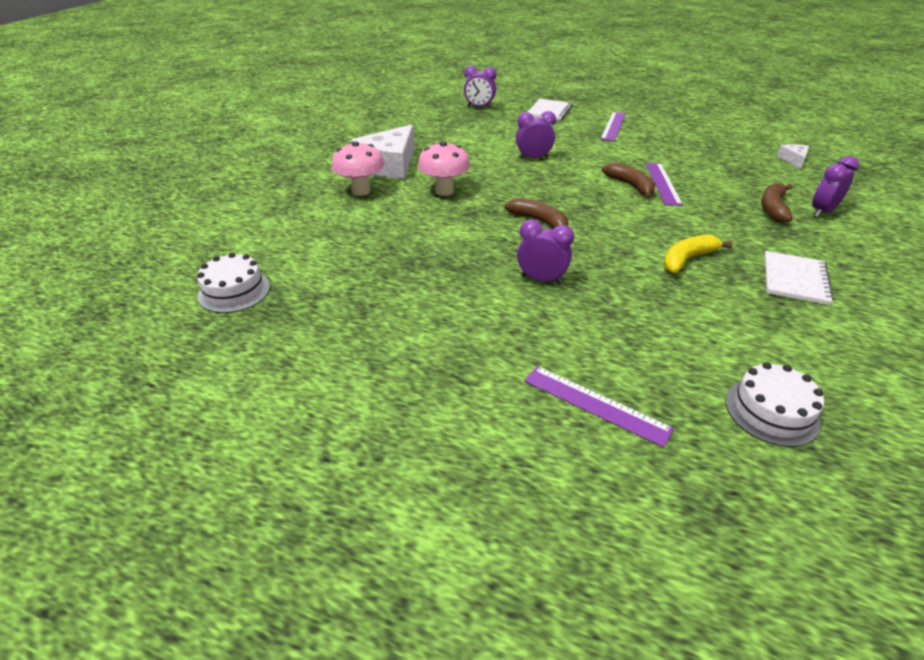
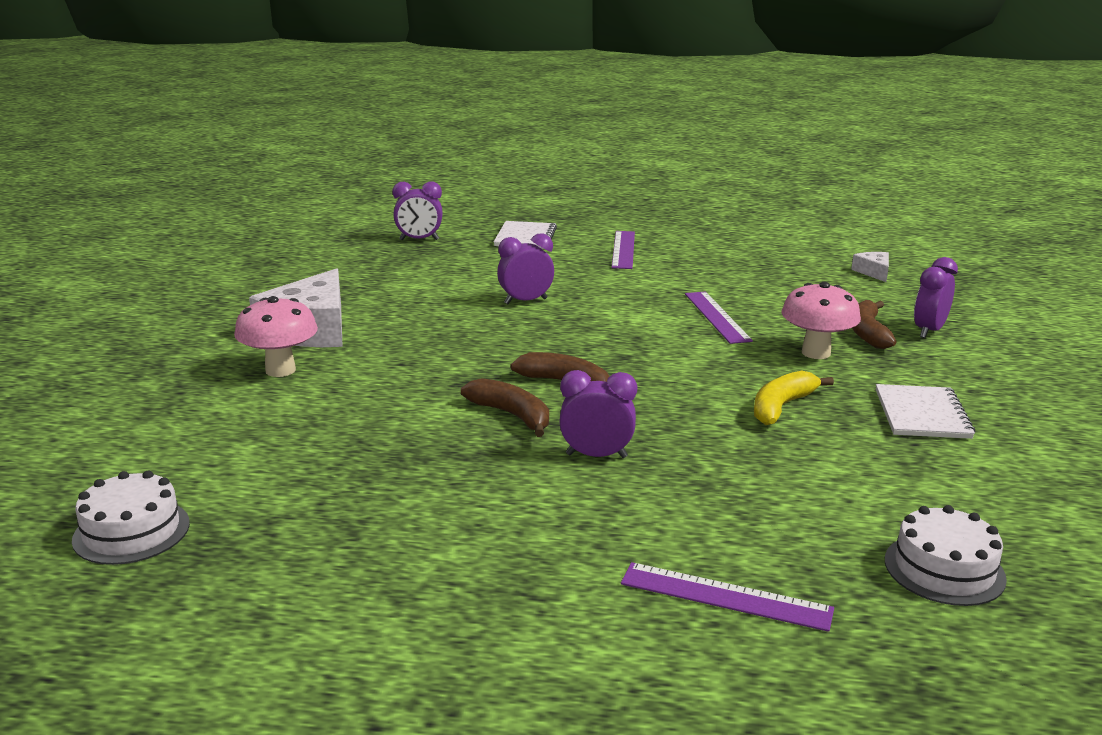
camera: 15 degrees left, 15 degrees down
pink mushroom [418,142,470,196] -> pink mushroom moved to [782,282,861,359]
brown banana [602,162,655,199] -> brown banana moved to [461,378,549,437]

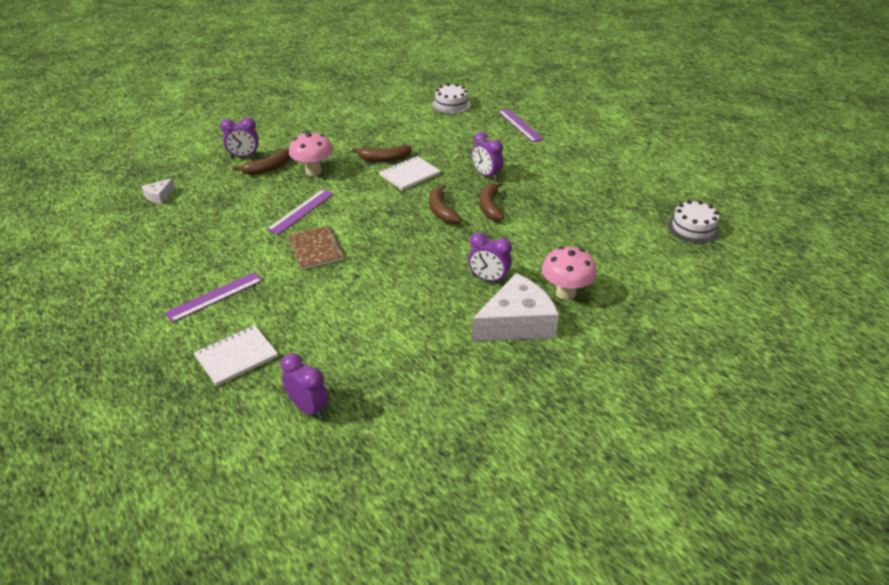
camera: 135 degrees left, 15 degrees up
purple clock [497,233,554,304] -> purple clock moved to [468,233,512,284]
yellow banana [754,371,834,425] -> brown banana [352,145,412,162]
white notebook [876,384,975,439] -> white notebook moved to [379,156,440,190]
none -> brown notebook [287,226,345,270]

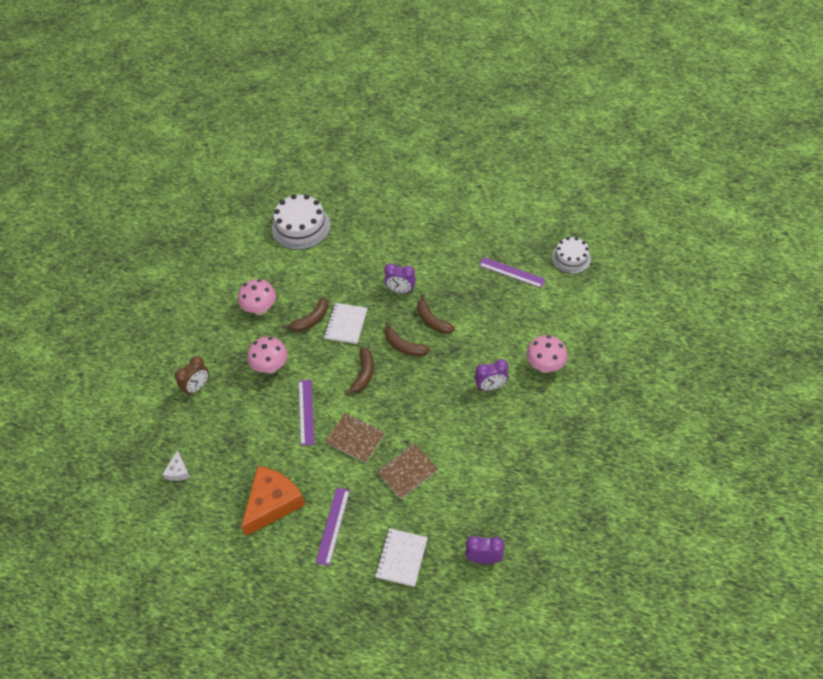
camera: 35 degrees left, 15 degrees up
purple clock [220,117,259,158] -> brown clock [175,356,209,396]
brown banana [233,149,290,175] -> brown banana moved to [344,348,374,395]
white cake [432,83,471,114] -> white cake [272,194,331,250], size x1.58
white cheese [472,273,559,342] -> none
purple ruler [498,109,544,142] -> purple ruler moved to [479,257,546,288]
none -> pink mushroom [238,279,276,315]
none -> orange cheese [241,466,305,536]
none -> brown notebook [377,443,438,499]

